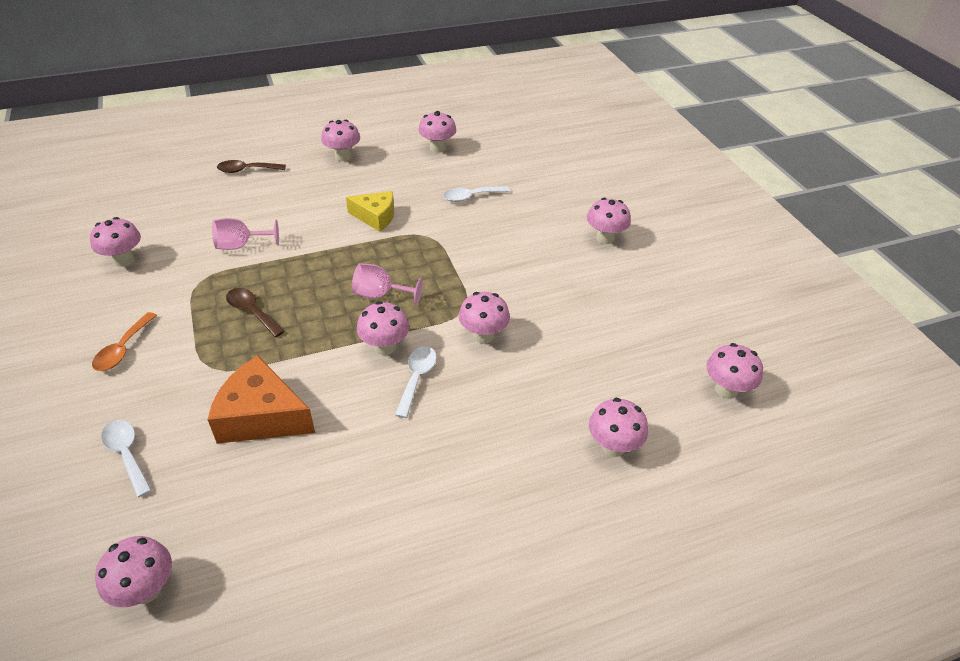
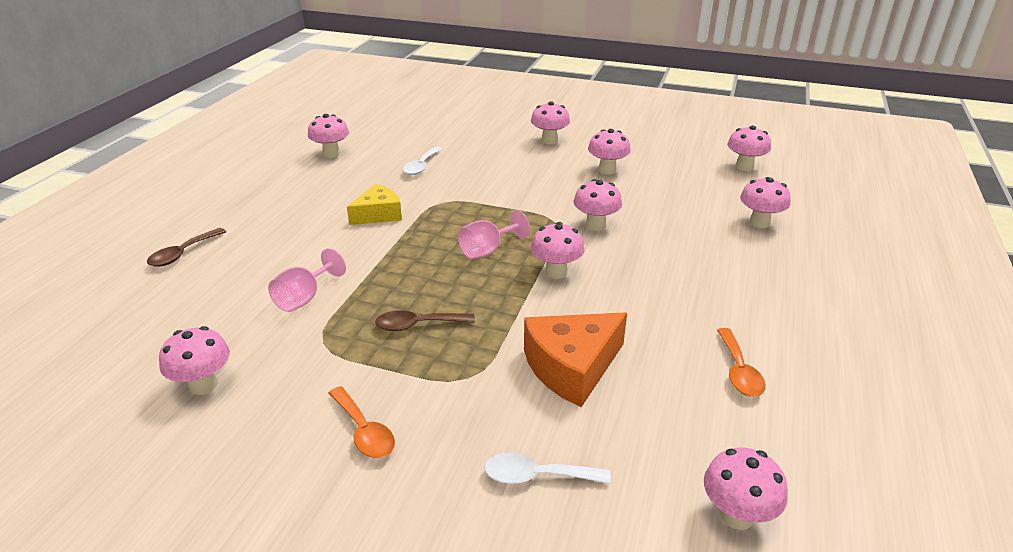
camera: 50 degrees left, 10 degrees down
pink mushroom [321,120,360,161] -> pink mushroom moved to [588,129,631,174]
white spoon [395,346,437,418] -> none
none -> orange spoon [717,328,766,397]

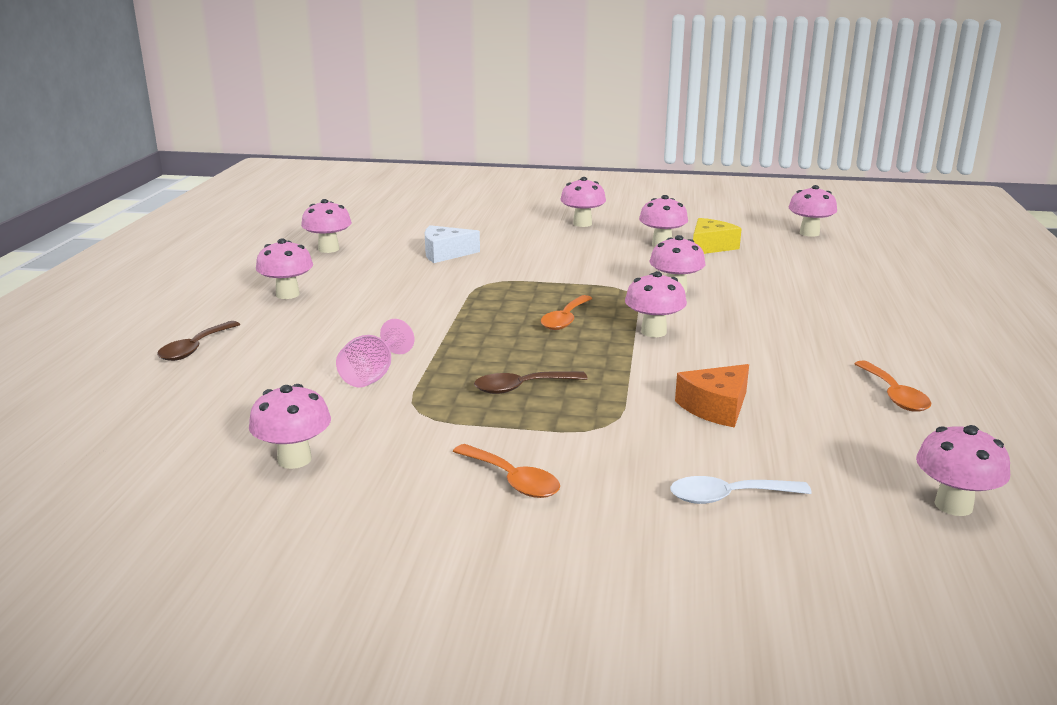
camera: 10 degrees left, 10 degrees down
yellow cheese [347,184,402,225] -> yellow cheese moved to [693,218,742,254]
white spoon [403,147,442,175] -> white cheese [425,225,480,263]
pink goblet [458,211,530,259] -> orange spoon [541,295,593,330]
orange cheese [524,312,627,407] -> orange cheese [675,364,749,428], size x0.66
pink mushroom [740,177,790,228] -> pink mushroom moved to [256,239,313,299]

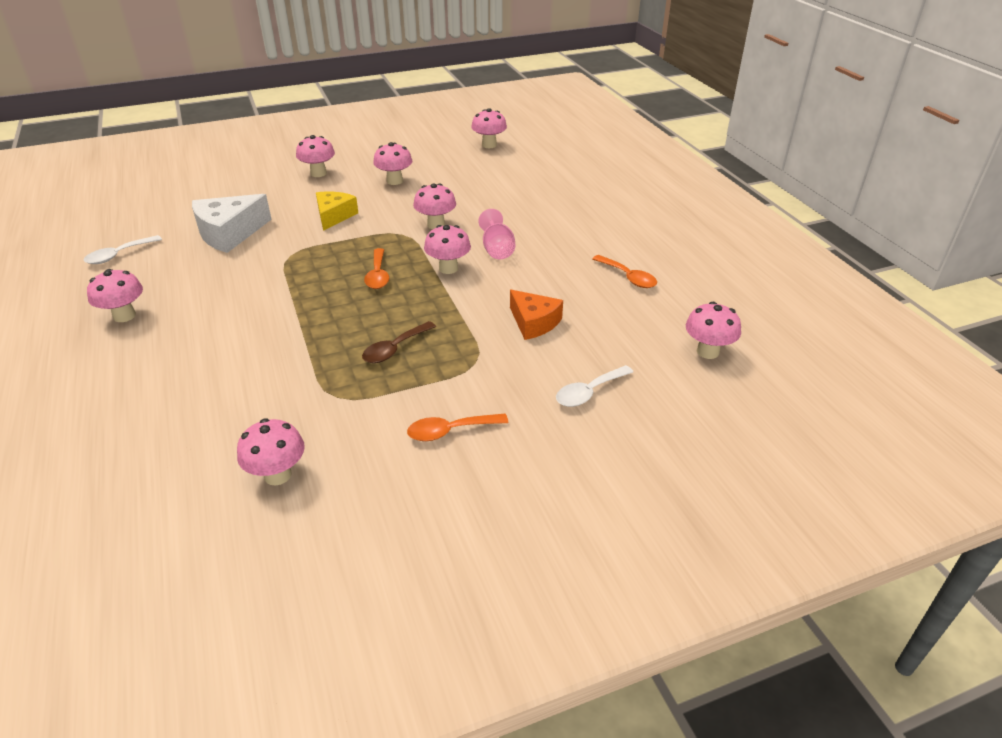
camera: 30 degrees left, 15 degrees up
brown spoon [157,321,240,361] -> none
pink mushroom [301,199,352,253] -> white spoon [84,235,162,264]
pink goblet [336,319,414,388] -> pink goblet moved to [478,209,515,260]
white cheese [425,225,480,263] -> white cheese [192,194,272,253], size x1.51
orange spoon [453,444,560,498] -> orange spoon turned 150 degrees clockwise [407,414,508,441]
orange cheese [675,364,749,428] -> orange cheese turned 60 degrees counterclockwise [510,290,563,340]
yellow cheese [693,218,742,254] -> yellow cheese moved to [316,192,358,231]

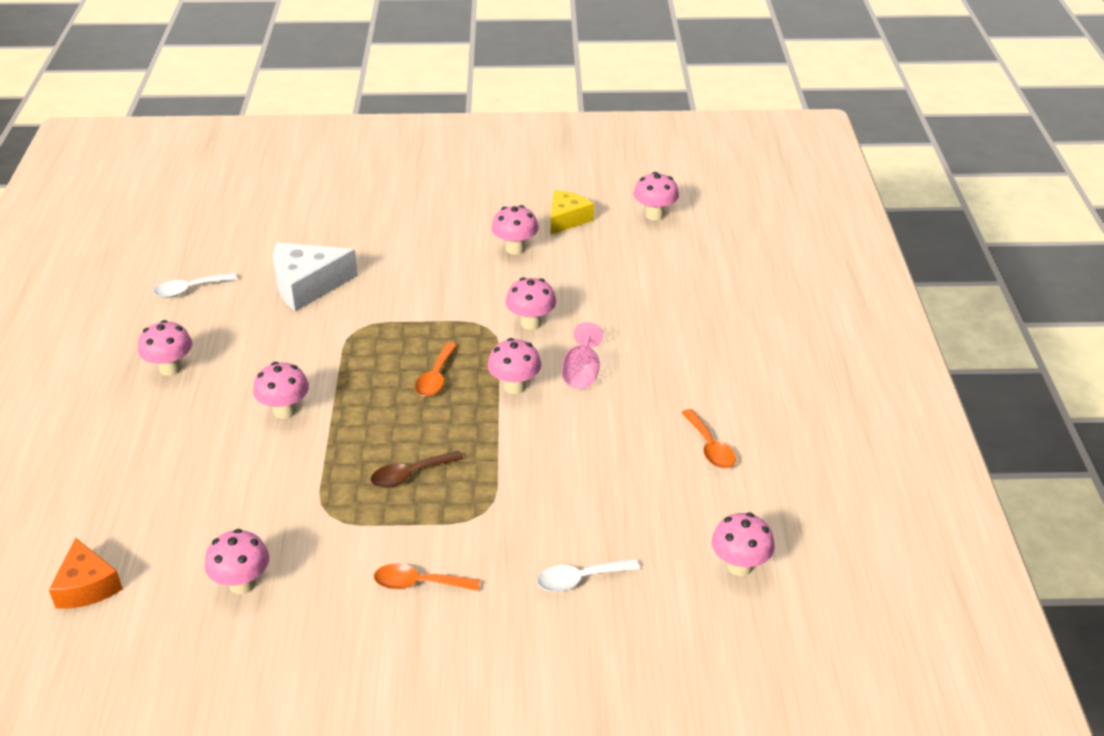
camera: 20 degrees right, 0 degrees up
pink mushroom [296,135,335,177] -> pink mushroom moved to [253,362,309,419]
yellow cheese [316,192,358,231] -> yellow cheese moved to [551,190,594,234]
orange cheese [510,290,563,340] -> orange cheese moved to [49,538,123,609]

